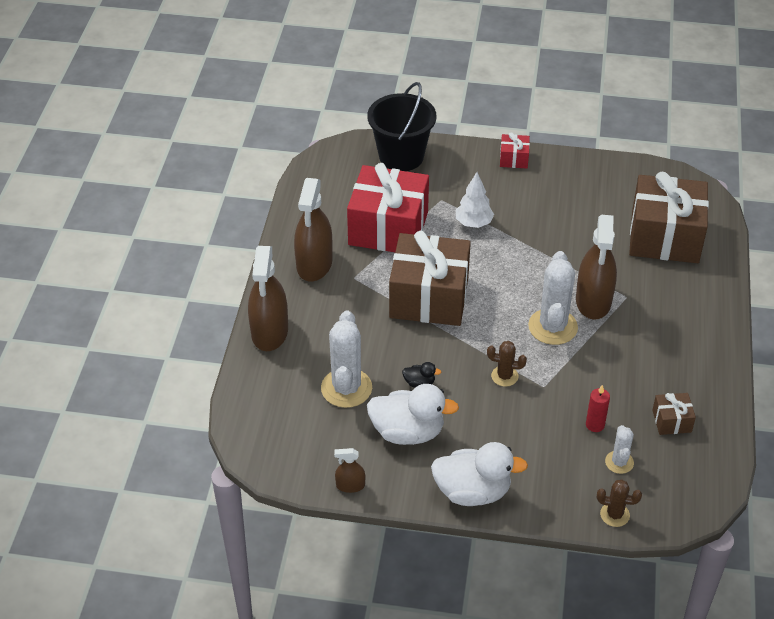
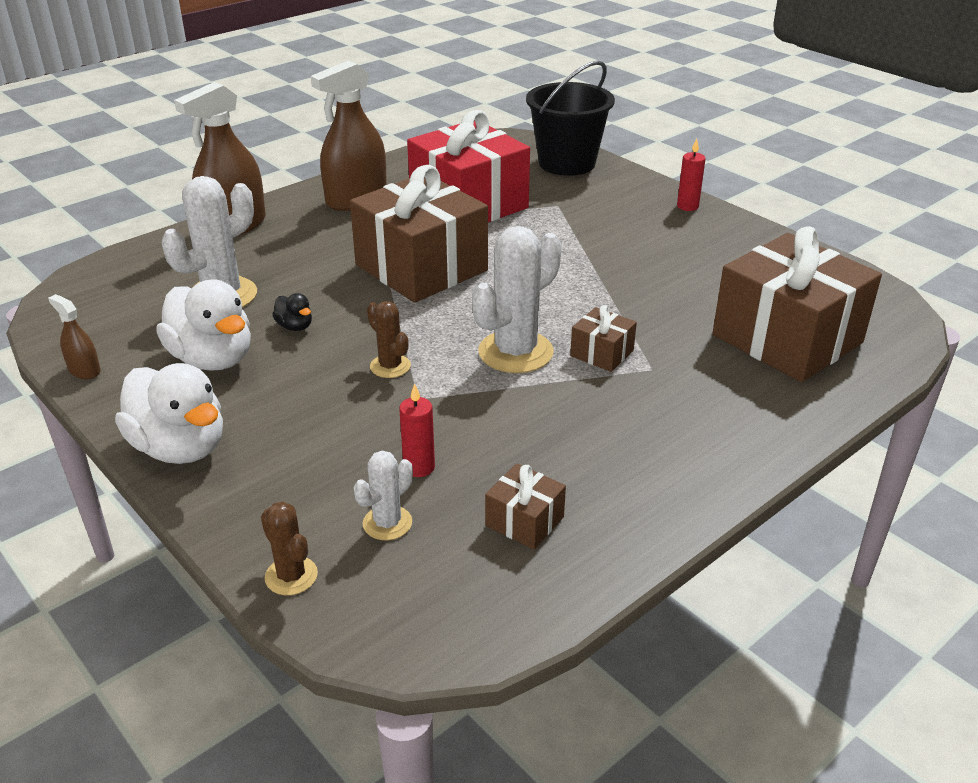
camera: 40 degrees right, 10 degrees down
white tree [456,172,494,228] -> none
red gift [500,132,530,168] -> red candle [677,139,706,211]
brown spray bottle [576,215,617,319] -> brown gift [570,305,637,372]

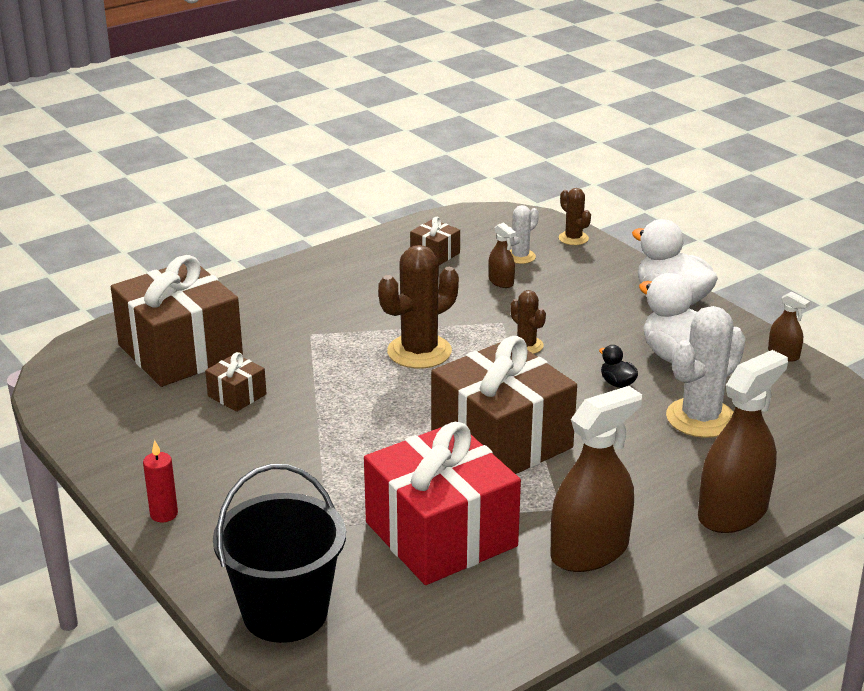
camera: 175 degrees left, 5 degrees down
red candle [399,383,435,477] -> brown spray bottle [488,222,516,288]
white cactus [472,226,562,373] -> brown cactus [378,245,459,369]
brown gift [570,305,637,372] -> brown gift moved to [205,352,267,412]

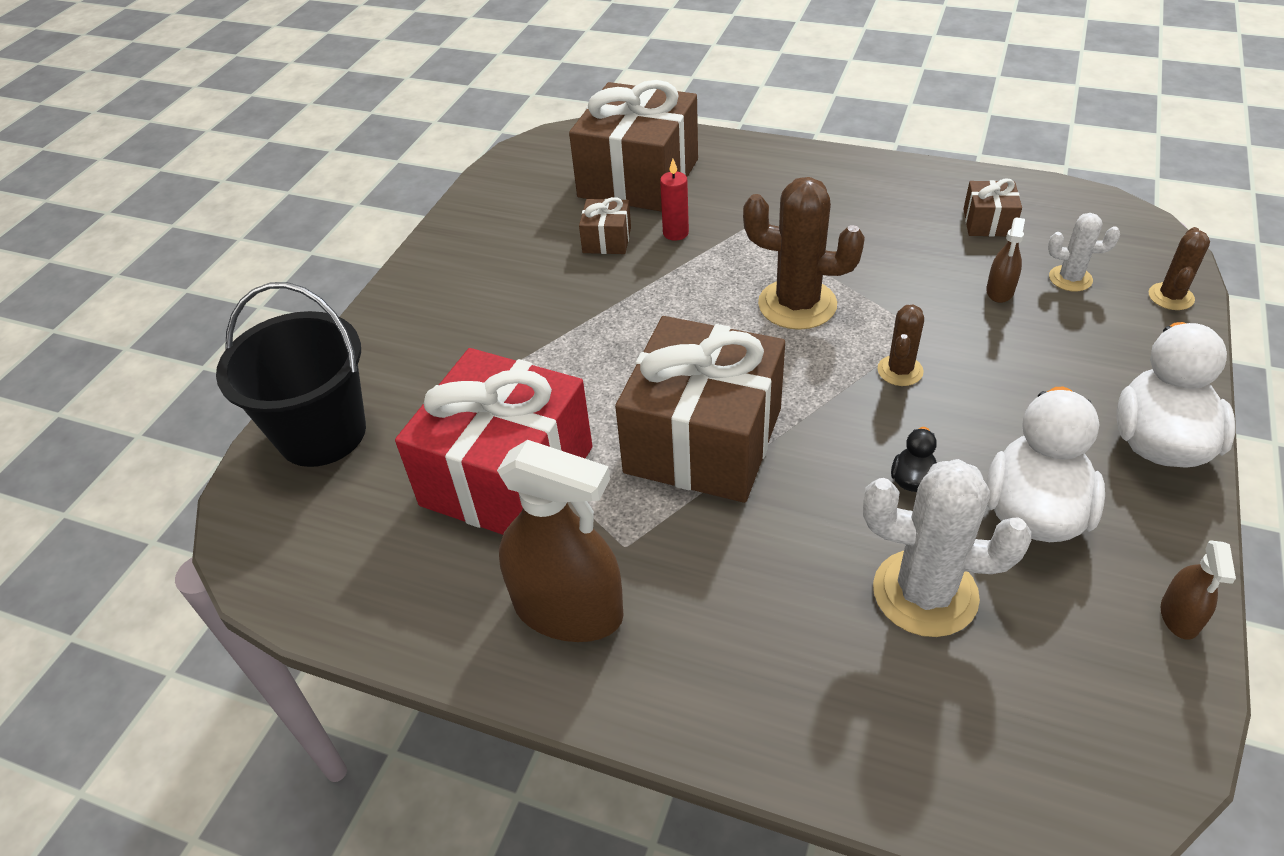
camera: 60 degrees right, 15 degrees up
red candle [143,440,178,522] -> red candle moved to [660,159,689,241]
brown spray bottle [698,350,788,533] -> none

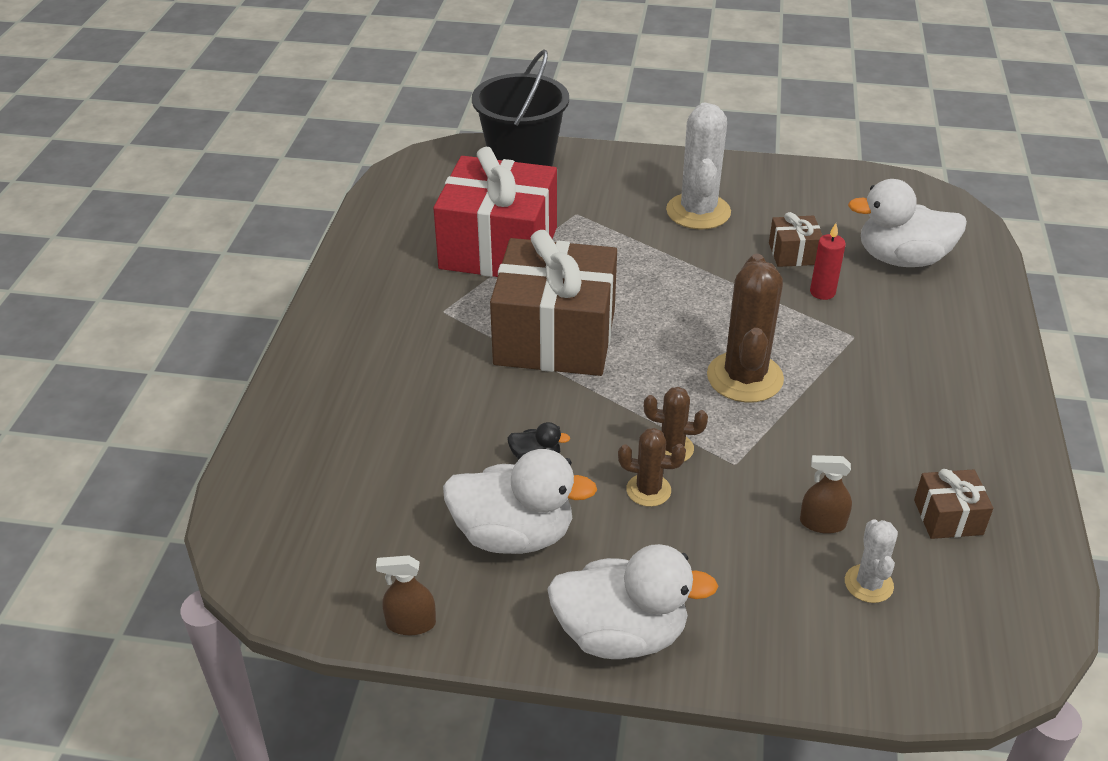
camera: 75 degrees right, 5 degrees down
brown spray bottle [497,440,624,642] -> none
brown gift [569,80,698,212] -> white duck [848,179,967,267]
white cactus [863,459,1031,637] -> white cactus moved to [666,103,731,230]
brown cactus [1149,227,1210,310] -> brown cactus moved to [618,428,686,507]

